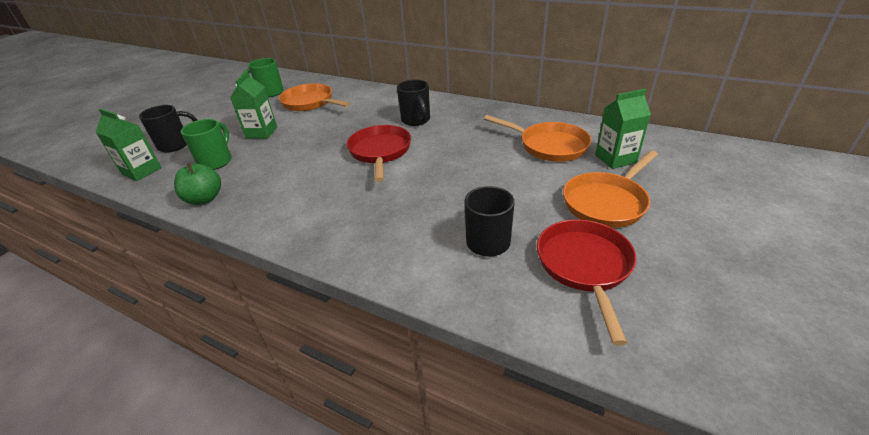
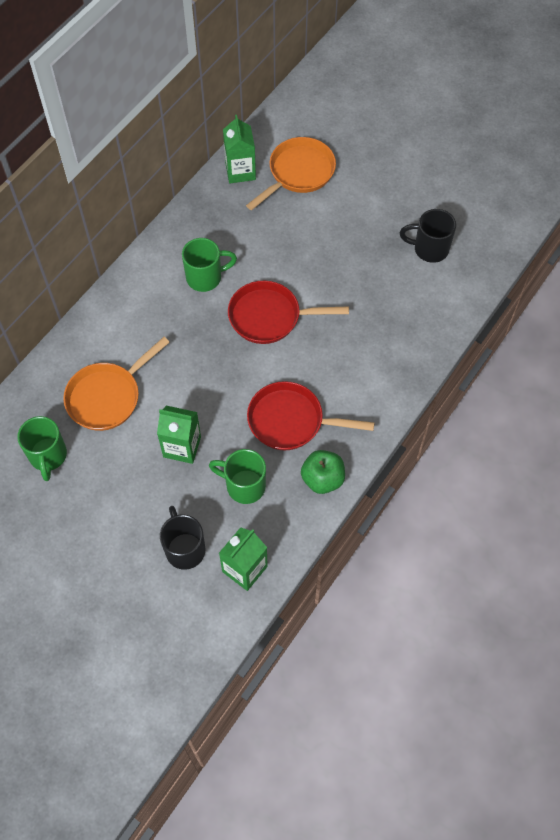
camera: 85 degrees left, 25 degrees up
black mug [397,79,430,126] -> green mug [182,238,237,292]
red pan [537,219,637,346] -> red pan moved to [247,381,375,450]
orange pan [563,150,658,228] -> none
green carton [595,89,651,169] -> green carton moved to [223,115,256,183]

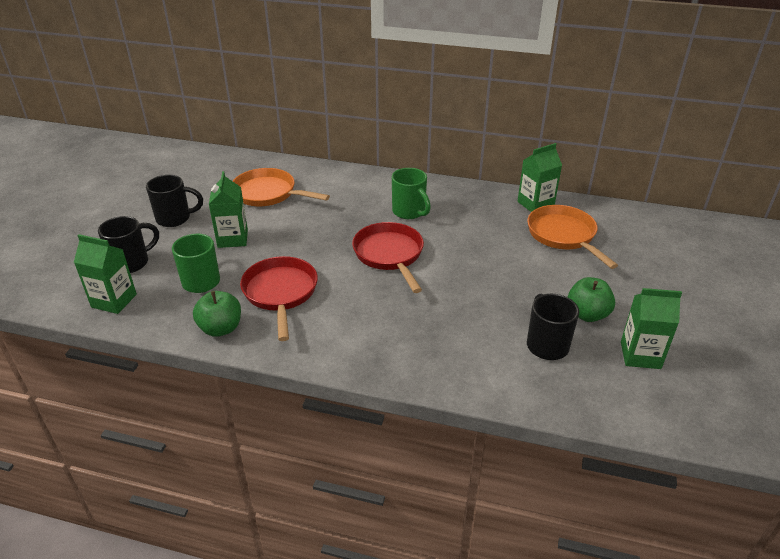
camera: 70 degrees right, 25 degrees down
green mug [17,416,67,481] -> none
orange pan [246,137,336,210] -> orange pan turned 135 degrees counterclockwise [527,205,618,269]
none -> black mug [146,175,203,227]
none -> green apple [567,277,615,322]
none -> green carton [621,288,682,369]

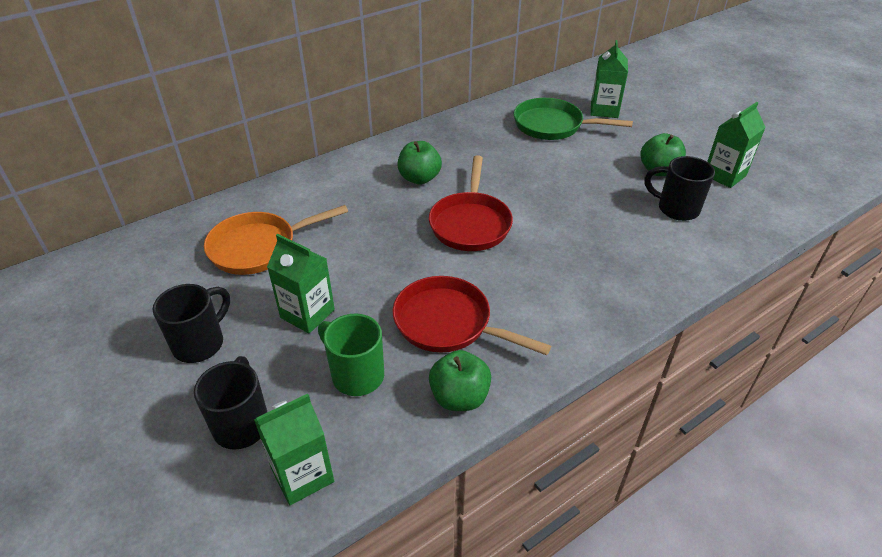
camera: 50 degrees left, 5 degrees up
red pan [352,222,424,293] -> red pan turned 105 degrees counterclockwise [429,155,513,251]
green mug [392,168,431,219] -> green apple [398,141,442,184]
green carton [517,143,562,212] -> green carton moved to [591,40,628,118]
orange pan [527,205,618,269] -> green pan [514,98,633,140]

